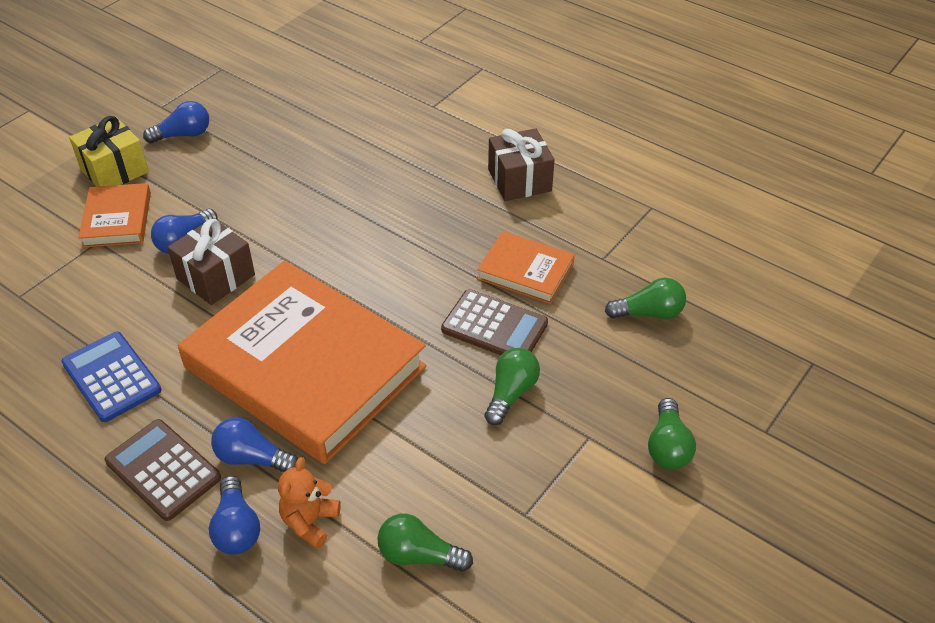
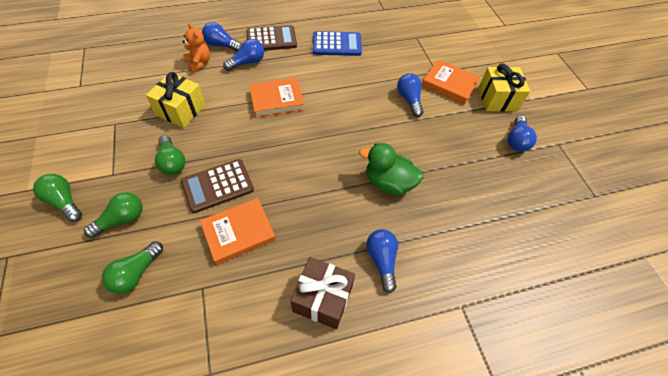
camera: 125 degrees right, 10 degrees up
brown gift [167,218,255,305] -> none
orange book [178,260,426,464] -> orange book [249,78,305,118], size x0.45
green light bulb [378,514,473,572] -> green light bulb moved to [84,192,143,238]
none -> yellow gift [146,72,206,128]
none -> green duck [359,143,423,195]
none -> blue light bulb [366,229,398,293]

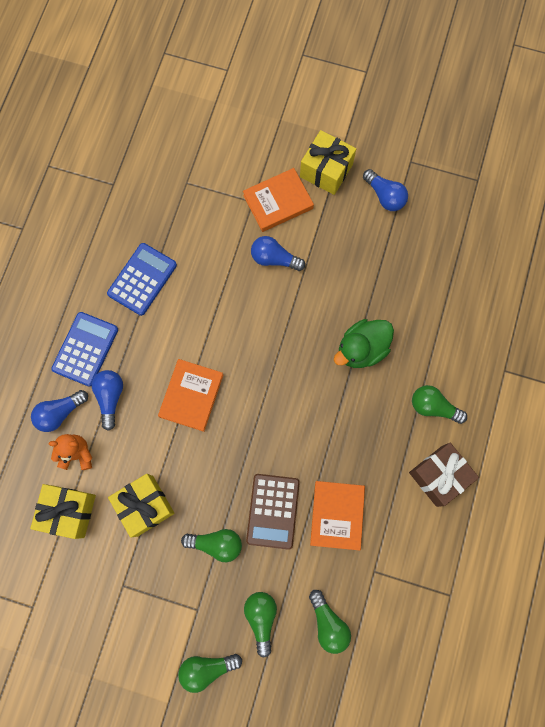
camera: 55 degrees left, 20 degrees up
brown calculator [246,25,297,51] -> blue calculator [51,312,118,387]
blue light bulb [366,229,398,293] -> green light bulb [412,385,467,424]
none -> yellow gift [30,484,96,539]

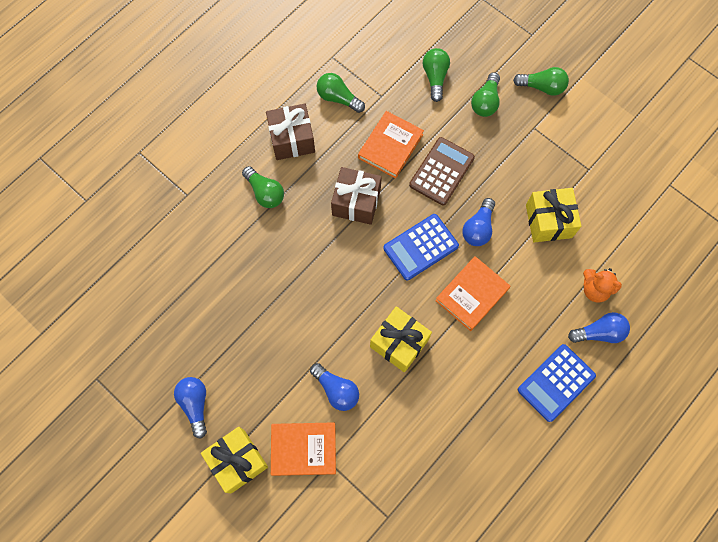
camera: 155 degrees left, 5 degrees down
yellow gift [30,484,96,539] -> yellow gift moved to [370,306,432,372]
blue light bulb [92,370,123,431] -> blue light bulb moved to [462,198,495,246]
blue calculator [107,243,177,316] -> blue calculator moved to [383,214,459,280]
green light bulb [181,529,242,563] -> green light bulb moved to [317,73,365,113]
green duck [334,319,394,368] -> none
none -> brown gift [331,167,382,225]

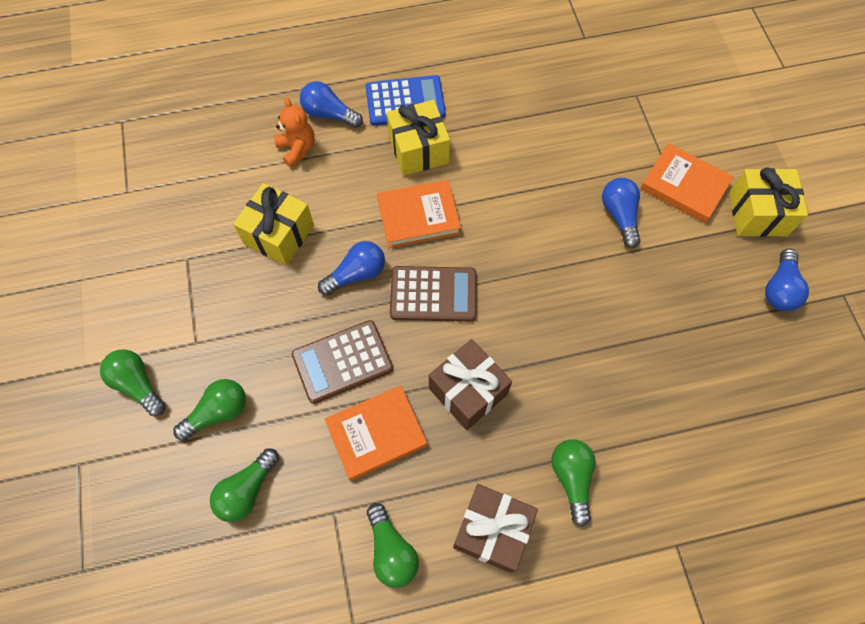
camera: 145 degrees left, 5 degrees down
yellow gift [370,306,432,372] -> yellow gift moved to [387,100,450,176]
blue calculator [383,214,459,280] -> brown calculator [390,266,476,322]

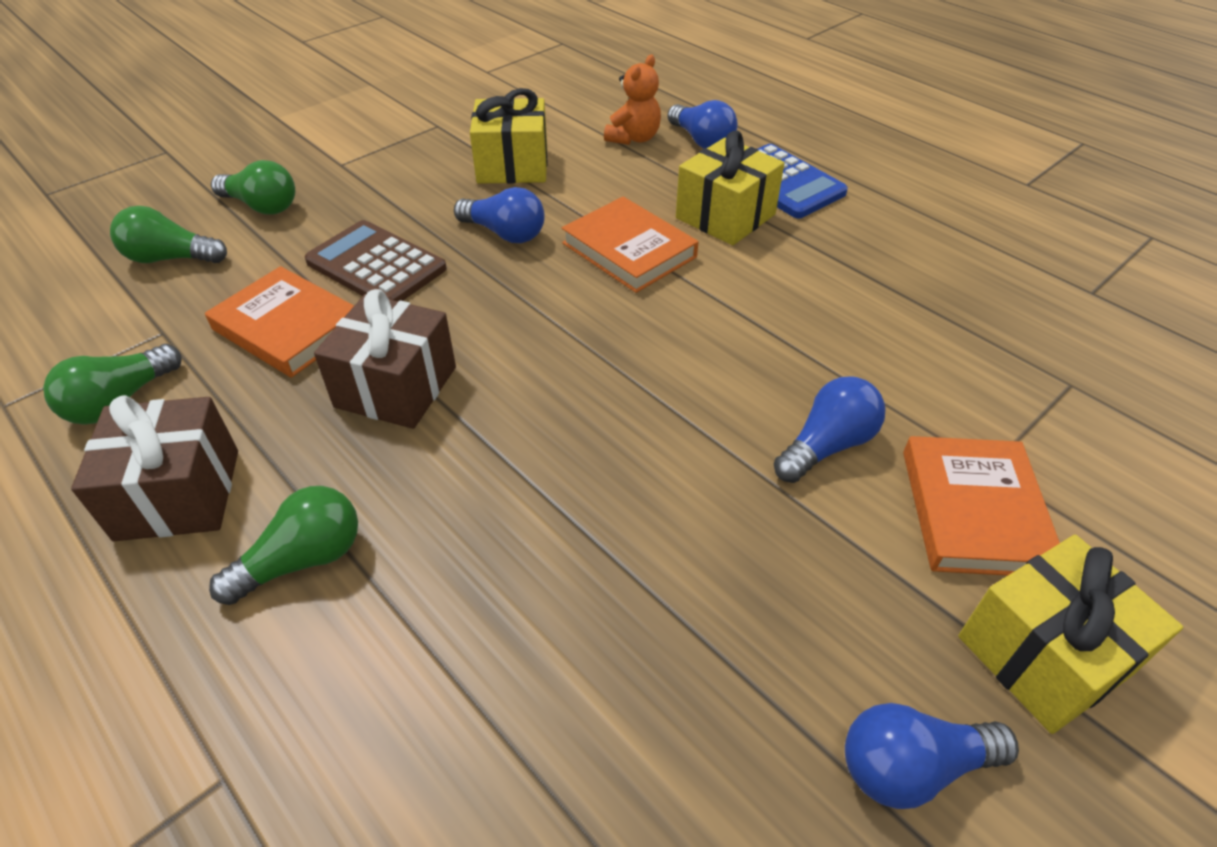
camera: 60 degrees right, 20 degrees down
green light bulb [100,349,166,416] -> none
blue light bulb [300,81,363,128] -> blue light bulb turned 150 degrees clockwise [667,100,738,149]
brown calculator [390,266,476,322] -> none

